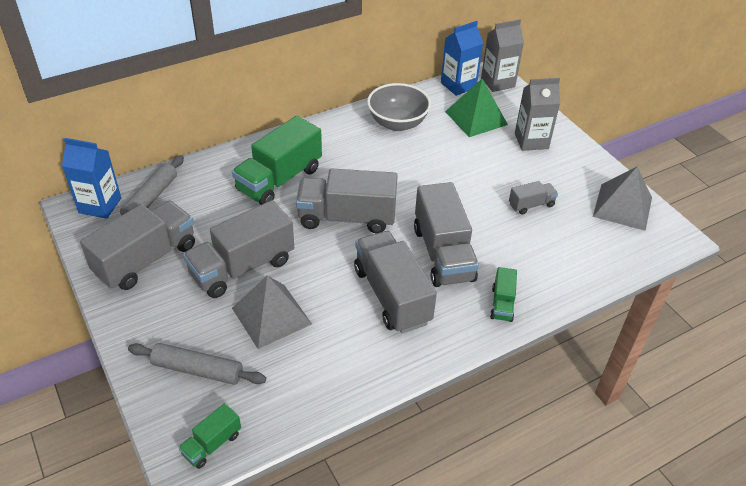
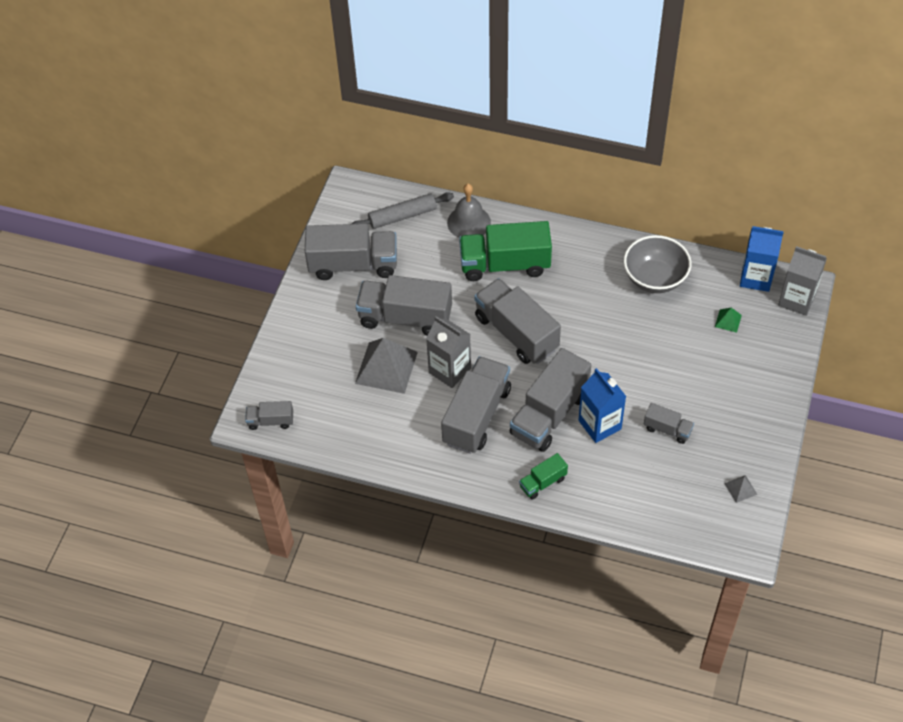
camera: 50 degrees right, 10 degrees up
blue carton [62,138,121,219] -> blue carton moved to [578,368,626,443]
grey rolling pin [128,343,266,385] -> none
green truck [178,403,241,469] -> grey truck [245,401,293,430]
green pyramid [445,79,508,137] -> green pyramid [715,308,742,333], size x0.45
grey carton [515,78,560,151] -> grey carton moved to [426,316,471,388]
grey pyramid [593,167,652,231] -> grey pyramid [724,475,757,503], size x0.45
none -> grey bell [447,184,491,238]

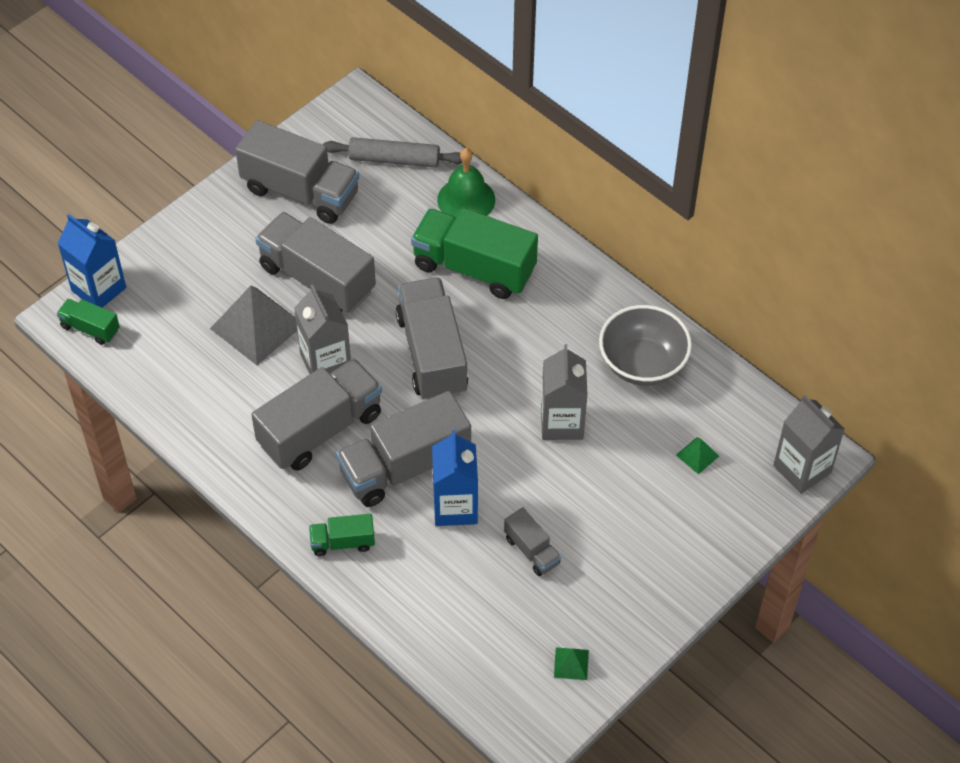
camera: 25 degrees right, 0 degrees up
grey truck [245,401,293,430] -> green truck [56,299,120,345]
grey bell [447,184,491,238] -> green bell [437,148,495,218]
grey pyramid [724,475,757,503] -> green pyramid [554,647,589,680]
blue carton [740,226,784,292] -> blue carton moved to [57,214,126,308]
none -> grey carton [541,344,588,440]

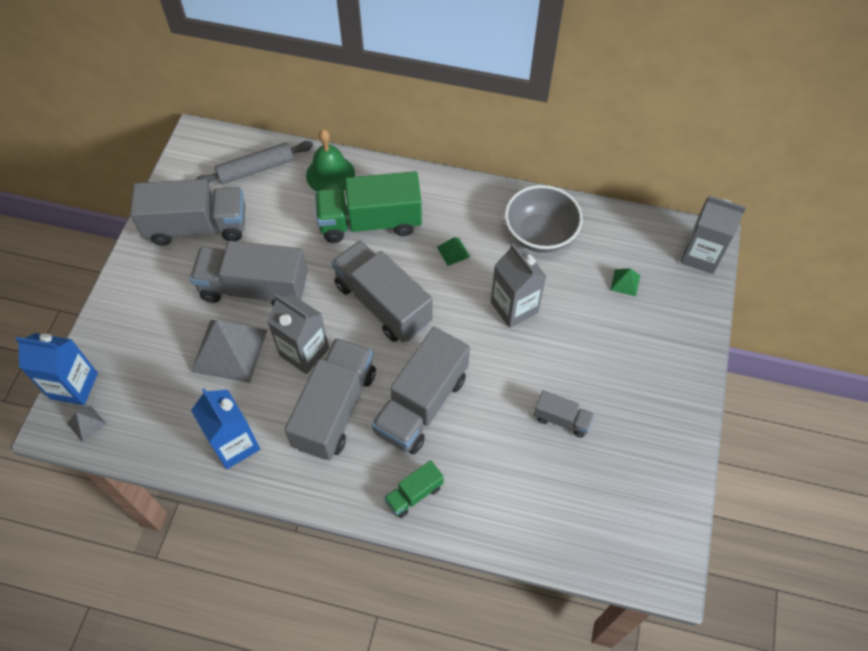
camera: 30 degrees left, 5 degrees up
green truck [56,299,120,345] -> grey pyramid [67,405,106,442]
blue carton [432,430,478,526] -> blue carton moved to [191,388,260,469]
green pyramid [554,647,589,680] -> green pyramid moved to [437,237,470,266]

